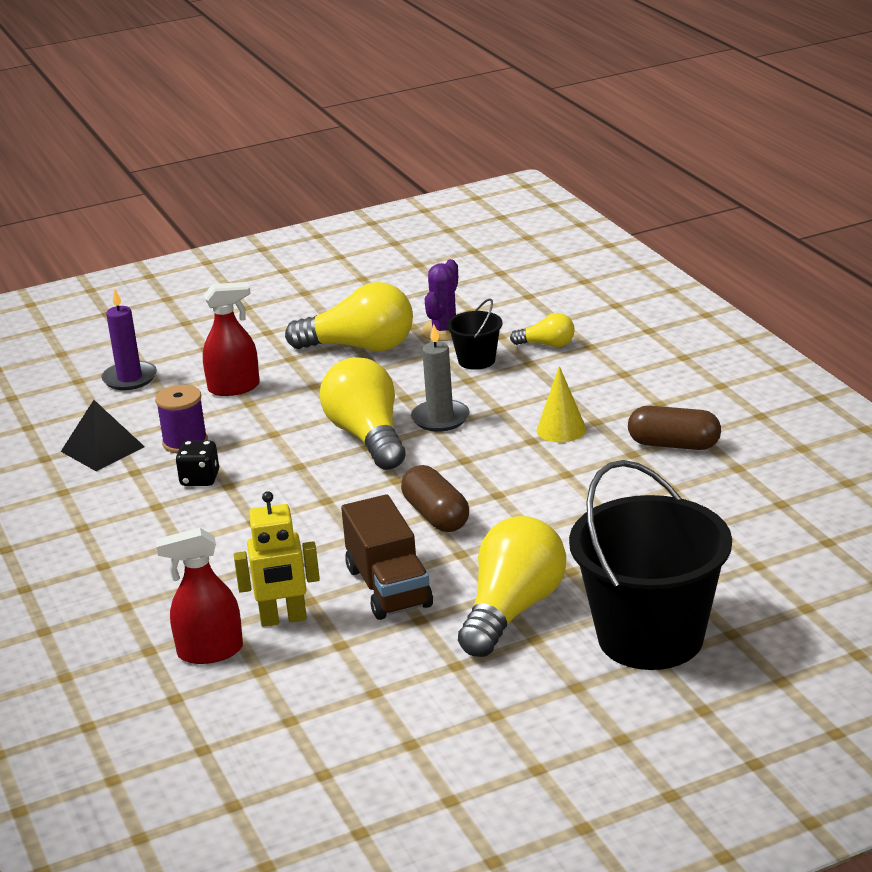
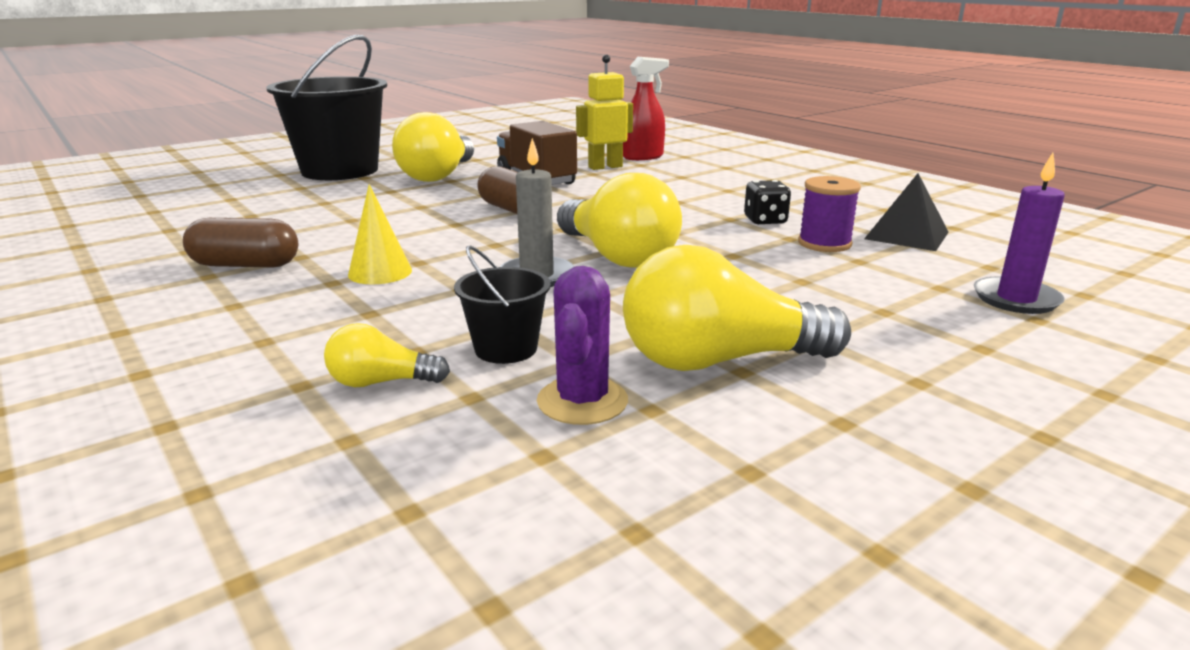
camera: 165 degrees right, 5 degrees down
red spray bottle [203,282,260,396] -> none

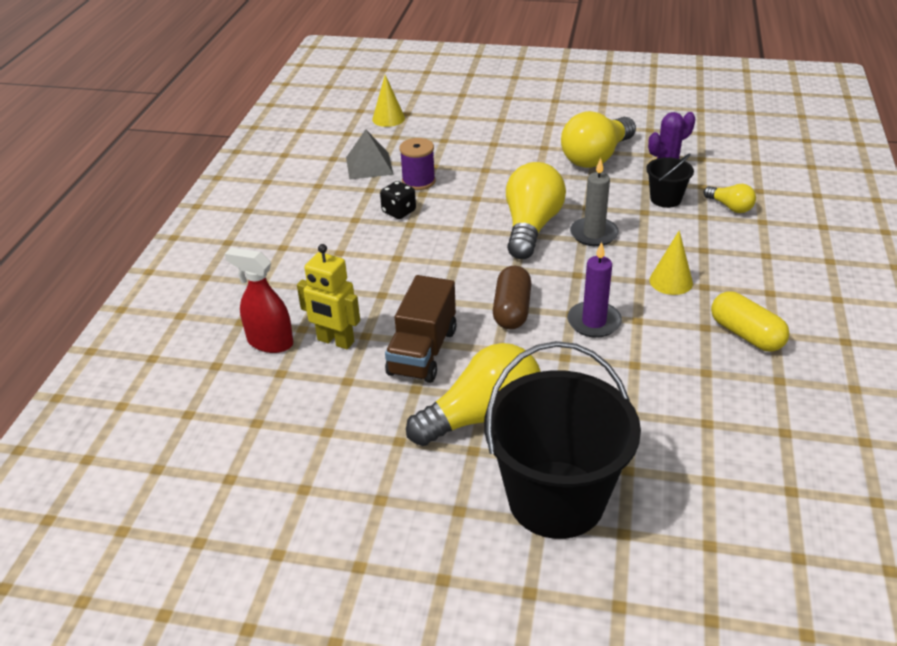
camera: 130 degrees left, 15 degrees up
brown capsule [183,218,298,267] -> yellow capsule [711,292,790,352]
yellow light bulb [623,245,851,371] -> yellow light bulb turned 90 degrees clockwise [561,111,636,168]
black pyramid [864,173,949,251] -> grey pyramid [346,129,394,180]
purple candle [974,153,1065,314] -> purple candle moved to [567,242,622,338]
none -> yellow cone [372,75,405,127]

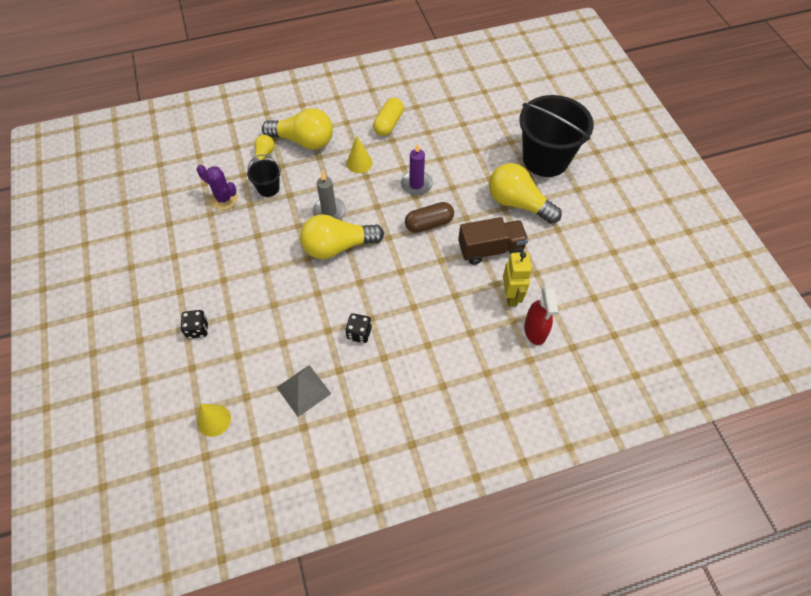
camera: 120 degrees left, 20 degrees up
purple spool [399,138,435,190] -> none
yellow light bulb [561,111,636,168] -> yellow light bulb moved to [262,108,333,150]
none -> black dice [181,310,208,339]

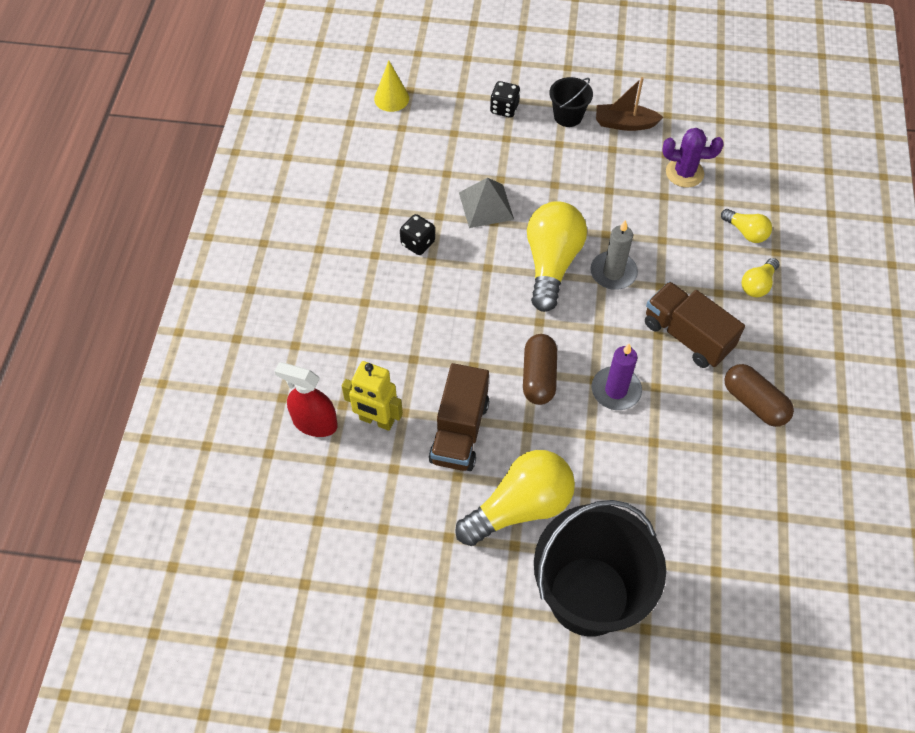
camera: 115 degrees right, 0 degrees up
purple cactus [197,165,238,210] -> purple cactus turned 45 degrees clockwise [662,128,724,187]
black bucket [247,154,281,197] -> black bucket moved to [549,77,593,127]
yellow light bulb [262,108,333,150] -> yellow light bulb [741,258,779,297], size x0.49
grey pyramid [276,365,331,417] -> grey pyramid moved to [459,177,514,228]
yellow cone [346,137,373,173] -> brown truck [645,281,745,368]
yellow capsule [373,98,404,136] -> brown capsule [725,364,794,427]
none -> brown boat [596,77,664,131]

